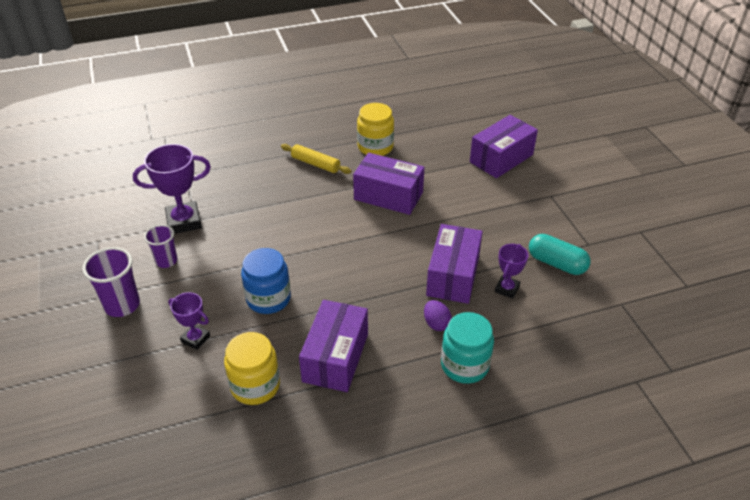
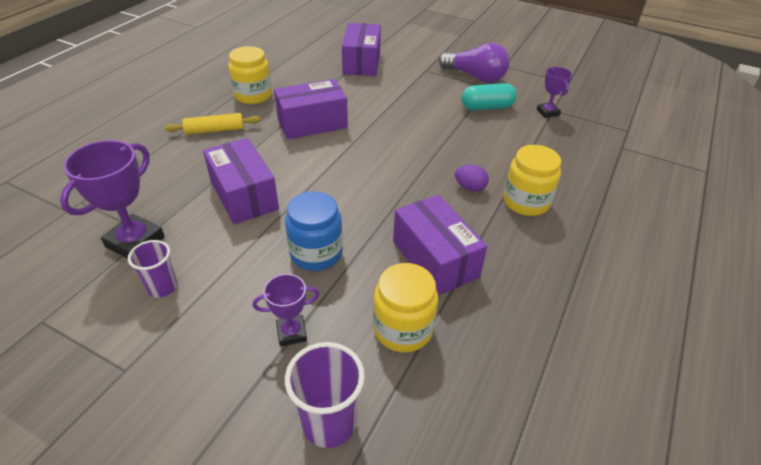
camera: 45 degrees left, 0 degrees up
purple cup [82,247,140,317] -> purple cup moved to [285,342,365,448]
purple box [426,224,483,304] -> purple box moved to [203,138,279,224]
turquoise jar [441,312,494,384] -> yellow jar [503,145,561,216]
purple trophy [495,244,528,299] -> purple trophy moved to [537,67,572,118]
none -> purple light bulb [439,43,510,83]

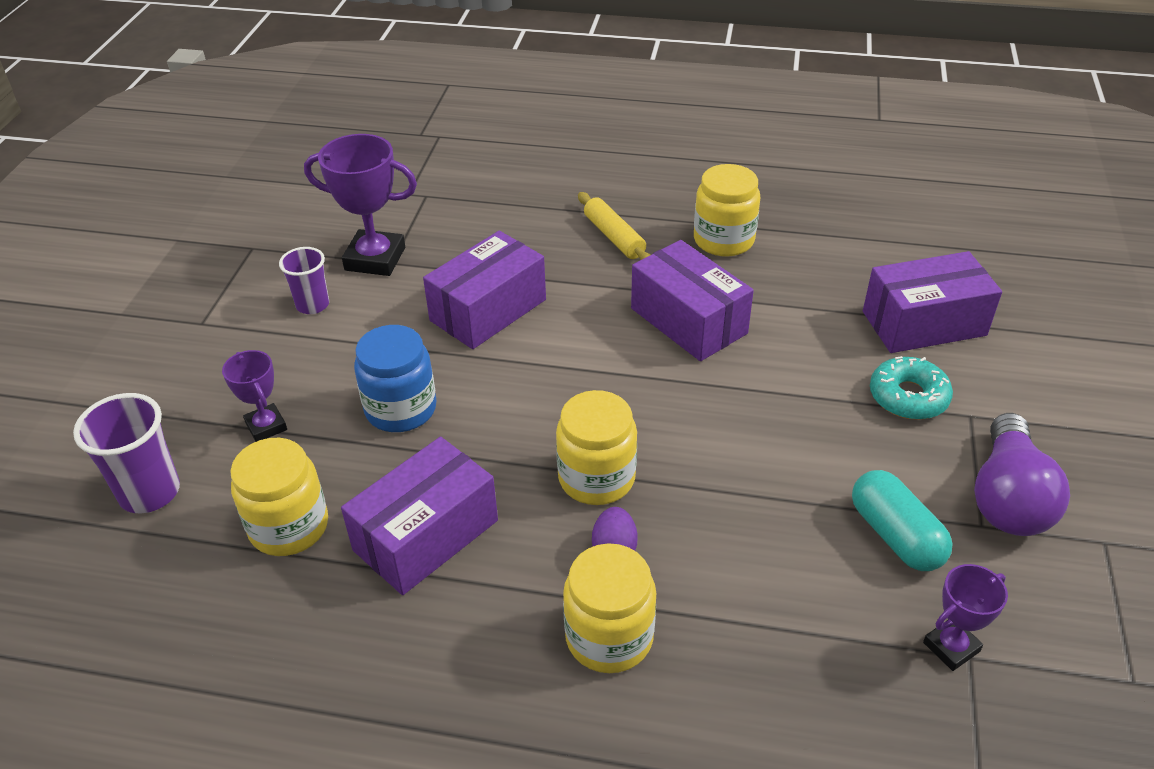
camera: 75 degrees right, 0 degrees up
none -> yellow jar [556,390,637,505]
none -> turquoise donut [870,356,953,420]

